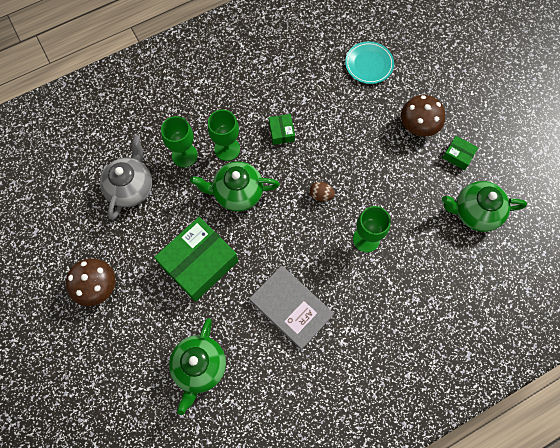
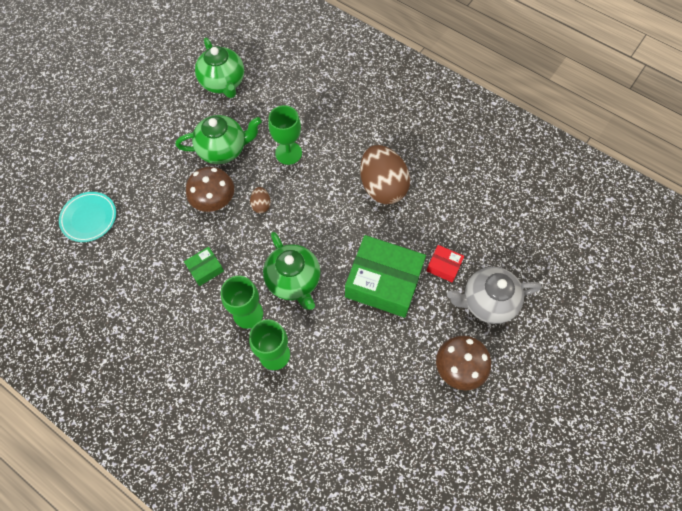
camera: 115 degrees left, 5 degrees down
grey teapot [100,135,152,220] -> grey teapot moved to [447,267,541,324]
green teapot [169,318,226,415] -> green teapot moved to [175,115,262,164]
grey book [249,266,334,350] -> brown egg [360,145,410,204]
brown mushroom [401,95,445,137] -> brown mushroom moved to [186,167,234,212]
green box [443,136,478,170] -> none
none -> red box [426,245,464,283]

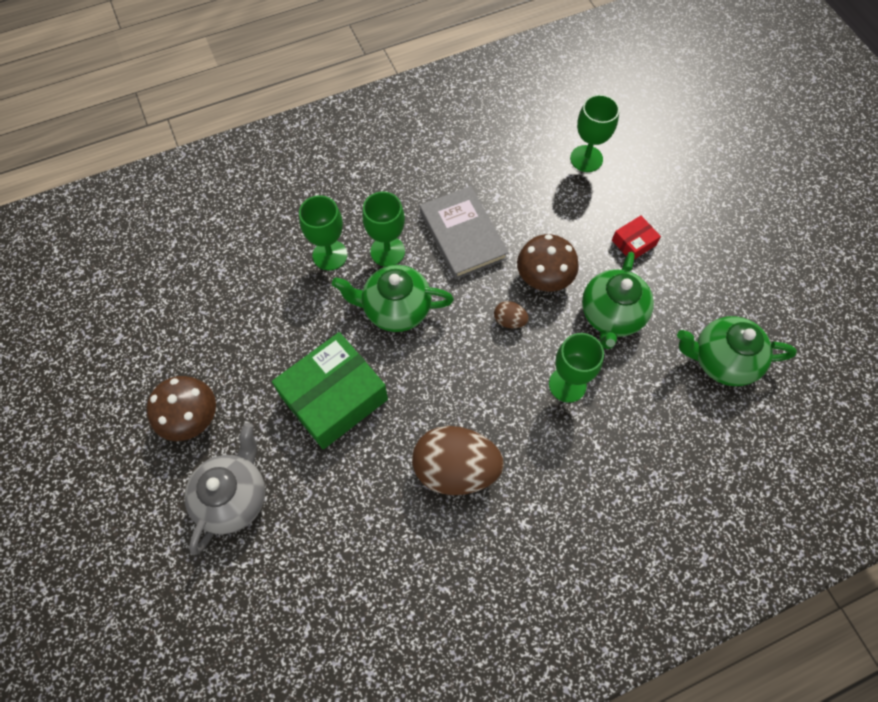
camera: 120 degrees right, 0 degrees up
turquoise plate [59,192,116,242] -> green goblet [570,95,619,172]
green box [184,247,224,286] -> grey book [420,186,509,280]
red box [426,245,464,283] -> red box moved to [612,216,661,259]

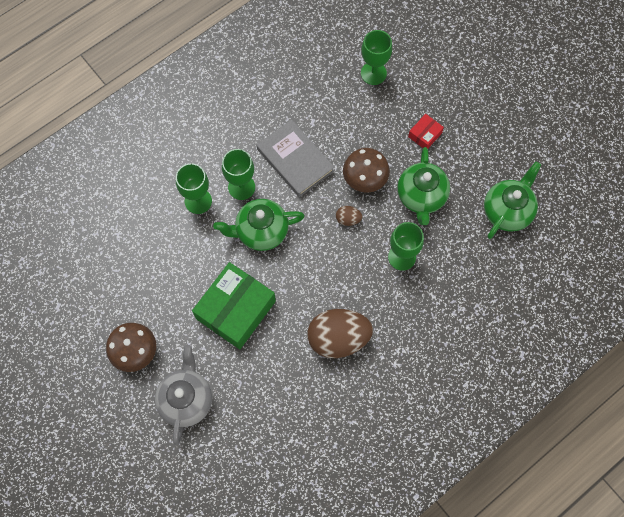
camera: 15 degrees left, 5 degrees up
green teapot [677,316,797,386] -> green teapot turned 135 degrees clockwise [484,162,541,239]

